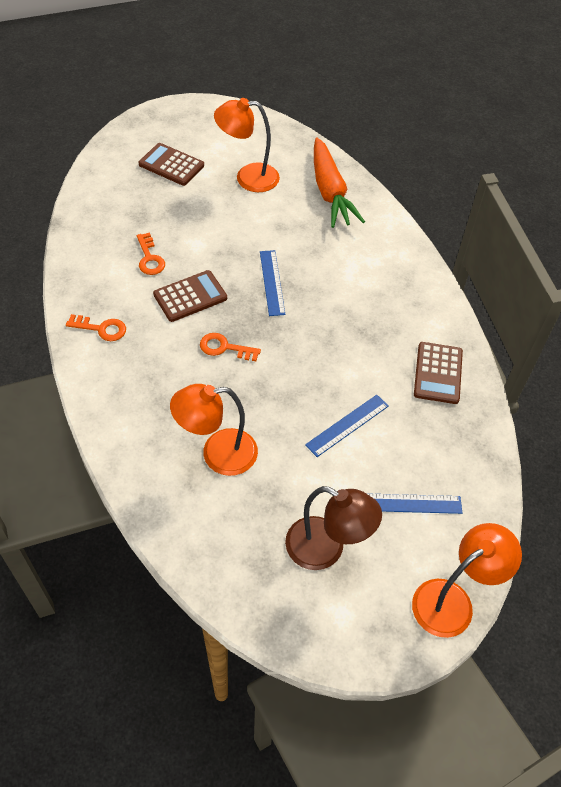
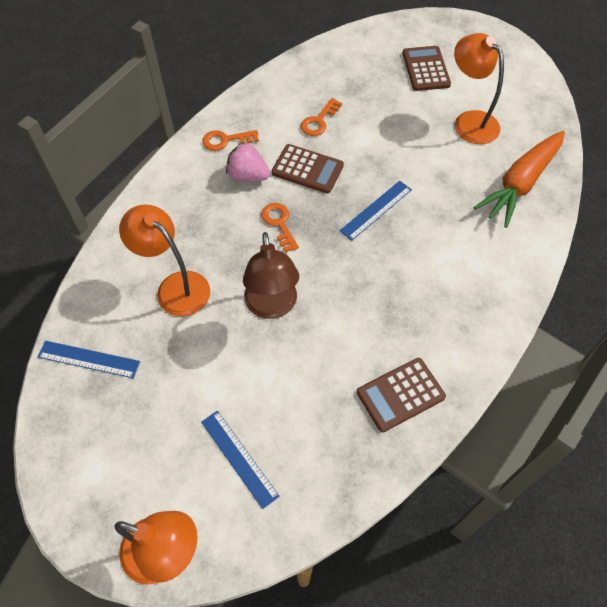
camera: 55 degrees right, 5 degrees up
orange key [66,314,126,341] -> orange key turned 105 degrees clockwise [202,130,259,151]
brown lamp [285,486,382,570] -> brown lamp moved to [243,232,299,319]
blue ruler [305,395,389,457] -> blue ruler moved to [38,341,140,378]
none -> pink strawberry [226,142,270,181]

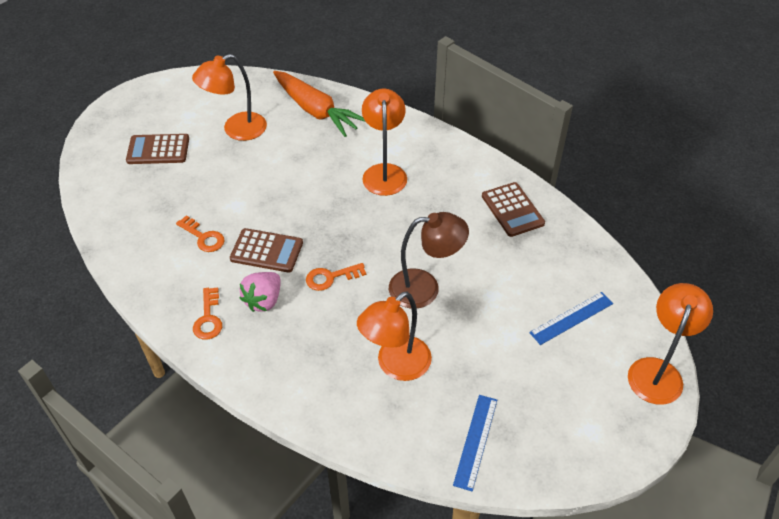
camera: 85 degrees left, 10 degrees down
brown calculator [272,144,344,194] -> brown calculator turned 75 degrees clockwise [230,228,303,273]
blue ruler [340,181,412,241] -> none
none -> orange lamp [362,88,407,196]

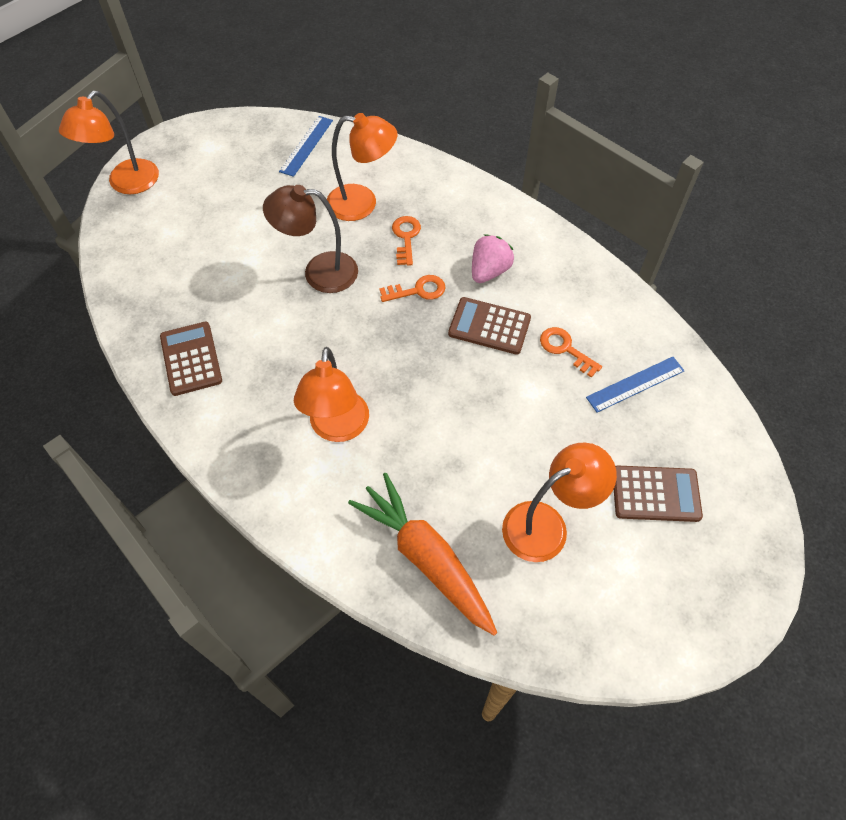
camera: 175 degrees left, 10 degrees up
orange key [193,287,222,340] -> orange key moved to [392,216,421,266]
orange lamp [357,291,432,381] -> orange lamp turned 45 degrees clockwise [327,113,397,221]
blue ruler [529,292,613,345] -> blue ruler moved to [586,357,684,413]

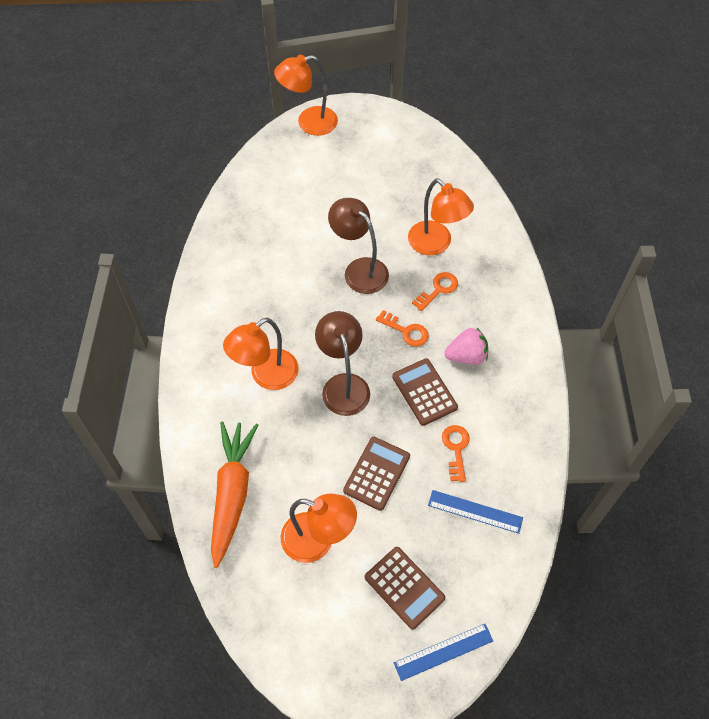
camera: 45 degrees right, 0 degrees up
brown calculator [160,322,222,396] -> brown calculator moved to [343,437,410,511]
blue ruler [279,116,333,177] -> blue ruler moved to [394,624,493,681]
none -> brown lamp [315,311,370,416]

